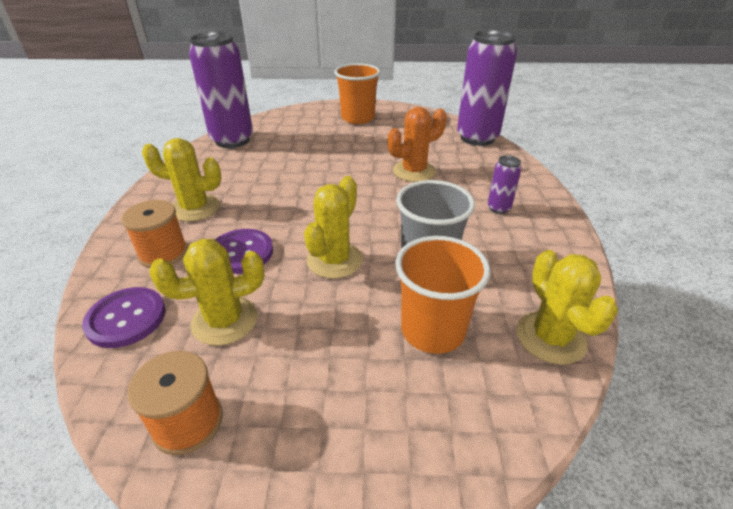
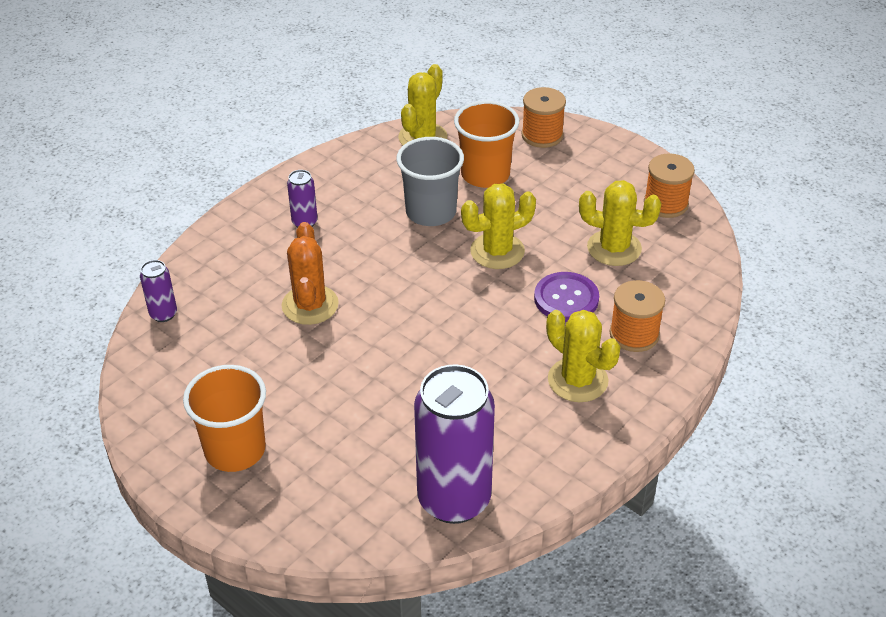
camera: 140 degrees left, 5 degrees up
purple button [82,287,166,348] -> none
orange cactus [388,107,447,182] -> orange cactus turned 75 degrees clockwise [282,222,339,325]
purple can [457,30,517,146] -> purple can [140,260,177,322], size x0.44
none -> orange spool [521,87,566,148]

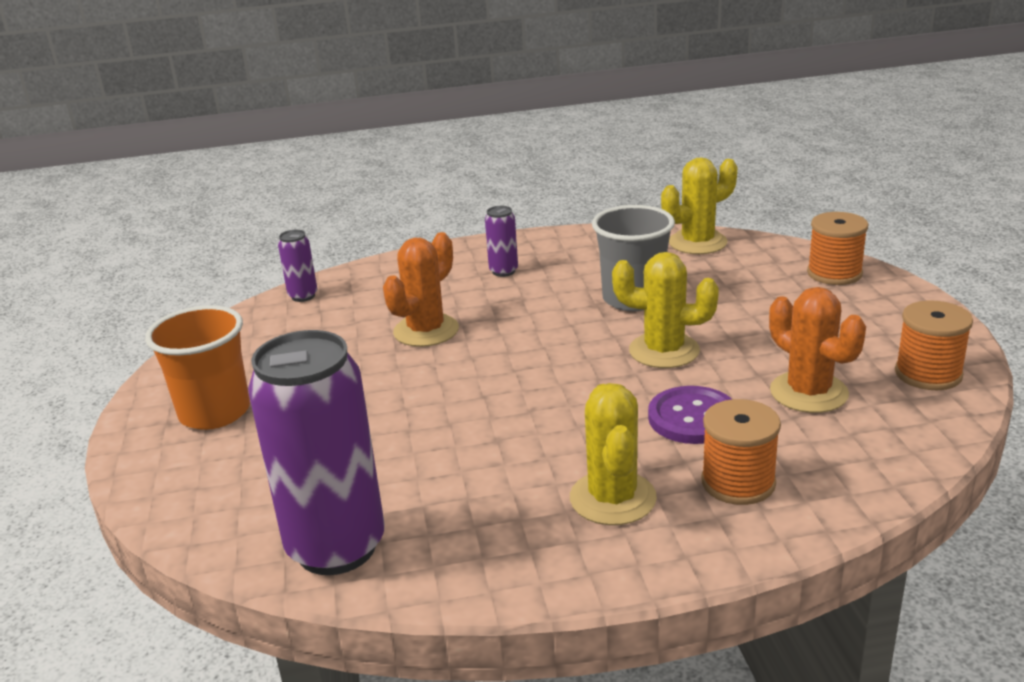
camera: 40 degrees right, 15 degrees down
orange cup [454,101,519,188] -> none
yellow cactus [579,180,661,266] -> orange cactus [769,287,866,413]

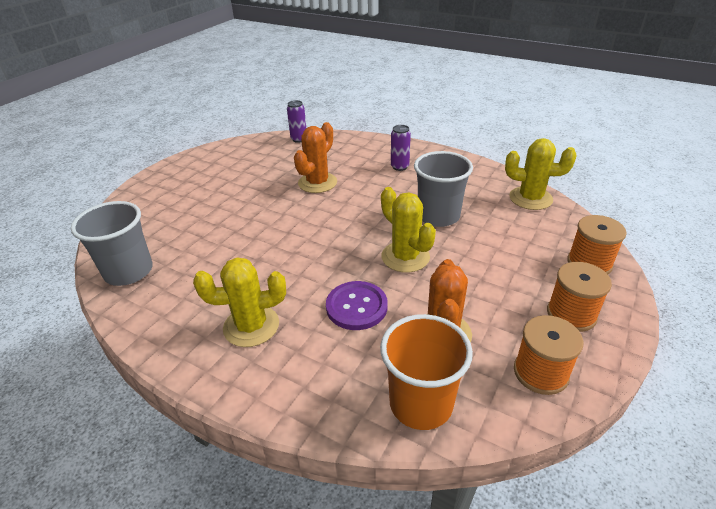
camera: 40 degrees right, 10 degrees up
orange cup [145,305,250,430] -> orange cup moved to [380,314,473,430]
purple can [248,330,385,575] -> grey cup [71,201,153,286]
orange cactus [383,232,459,347] -> orange cactus turned 45 degrees counterclockwise [294,122,337,193]
yellow cactus [570,383,657,525] -> yellow cactus turned 45 degrees clockwise [193,258,286,347]
orange spool [701,399,781,505] -> orange spool moved to [547,262,612,332]

